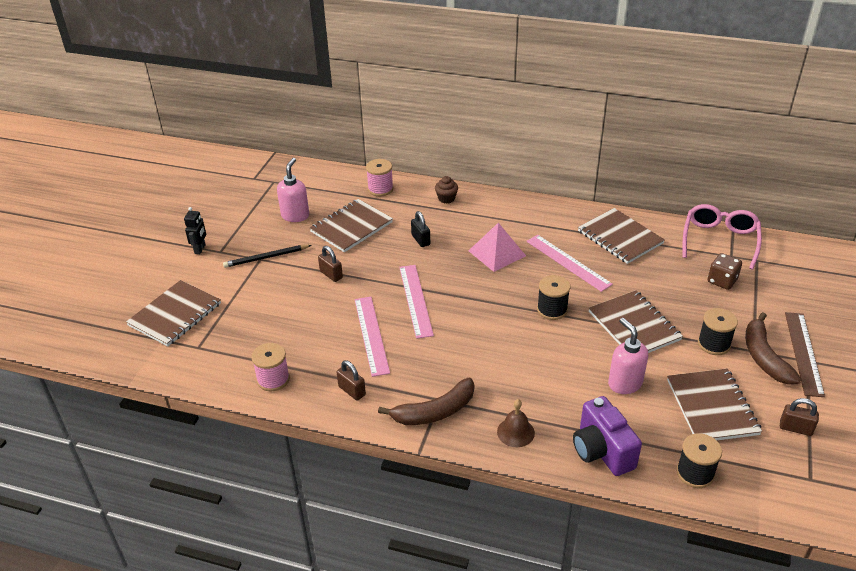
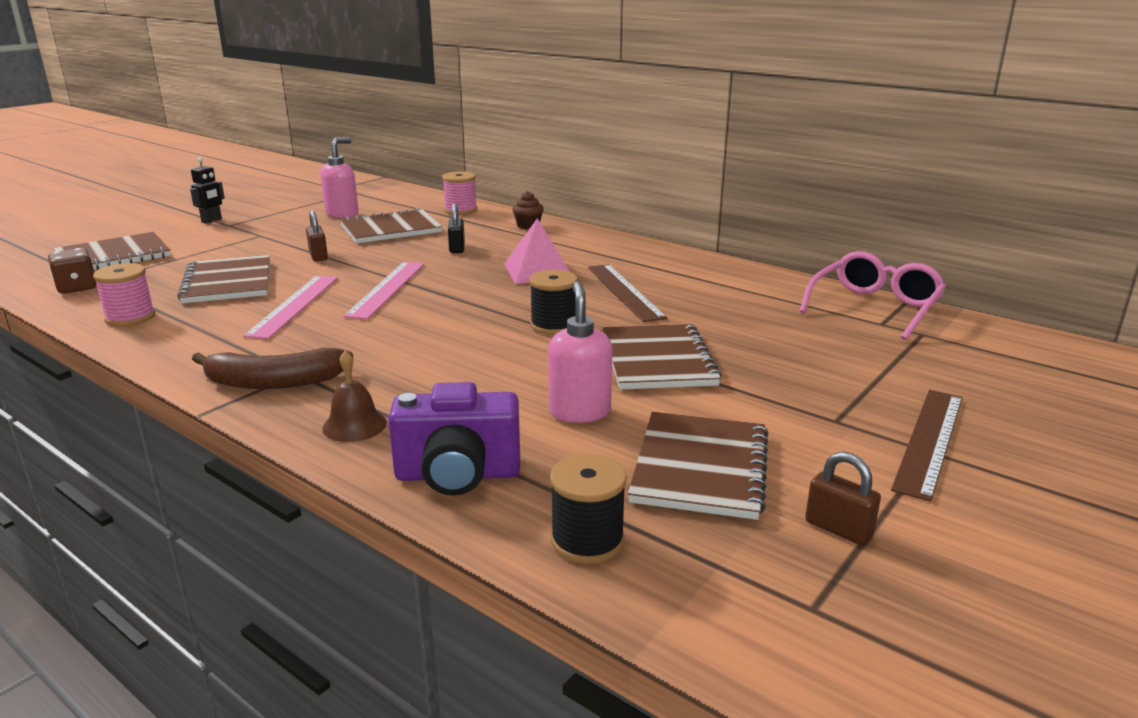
camera: 20 degrees right, 15 degrees down
black pencil [223,245,311,268] -> none
brown padlock [337,360,366,400] -> none
pink ruler [526,235,613,292] -> brown ruler [588,264,667,322]
purple camera [573,396,642,476] -> purple camera turned 90 degrees counterclockwise [388,382,520,496]
brown notebook [578,208,665,264] -> brown notebook moved to [177,255,270,303]
black spool [698,308,738,355] -> none
brown dice [707,253,742,290] -> brown dice moved to [48,248,97,294]
brown banana [745,312,802,384] -> none

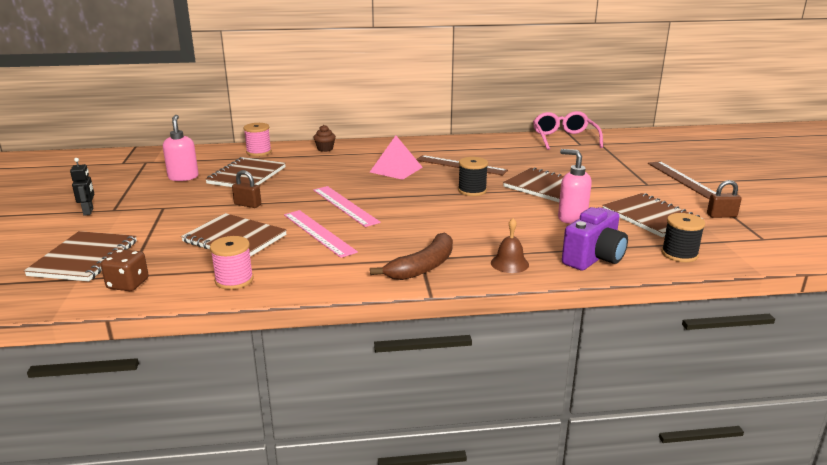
camera: 45 degrees left, 0 degrees up
black padlock [448,203,465,253] -> none

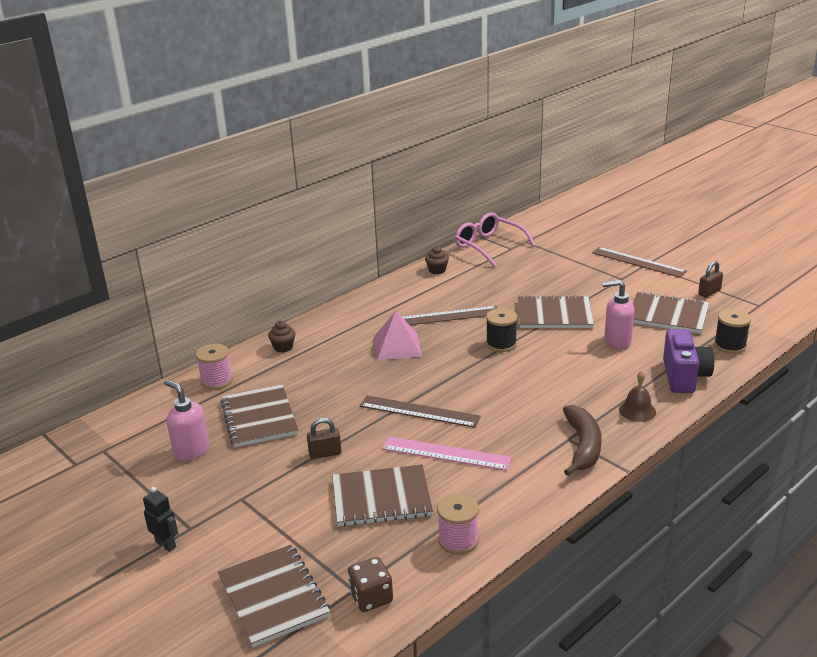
camera: 35 degrees left, 5 degrees up
pink ruler [313,186,381,227] -> brown ruler [360,395,481,428]
none -> brown cupcake [425,246,449,274]

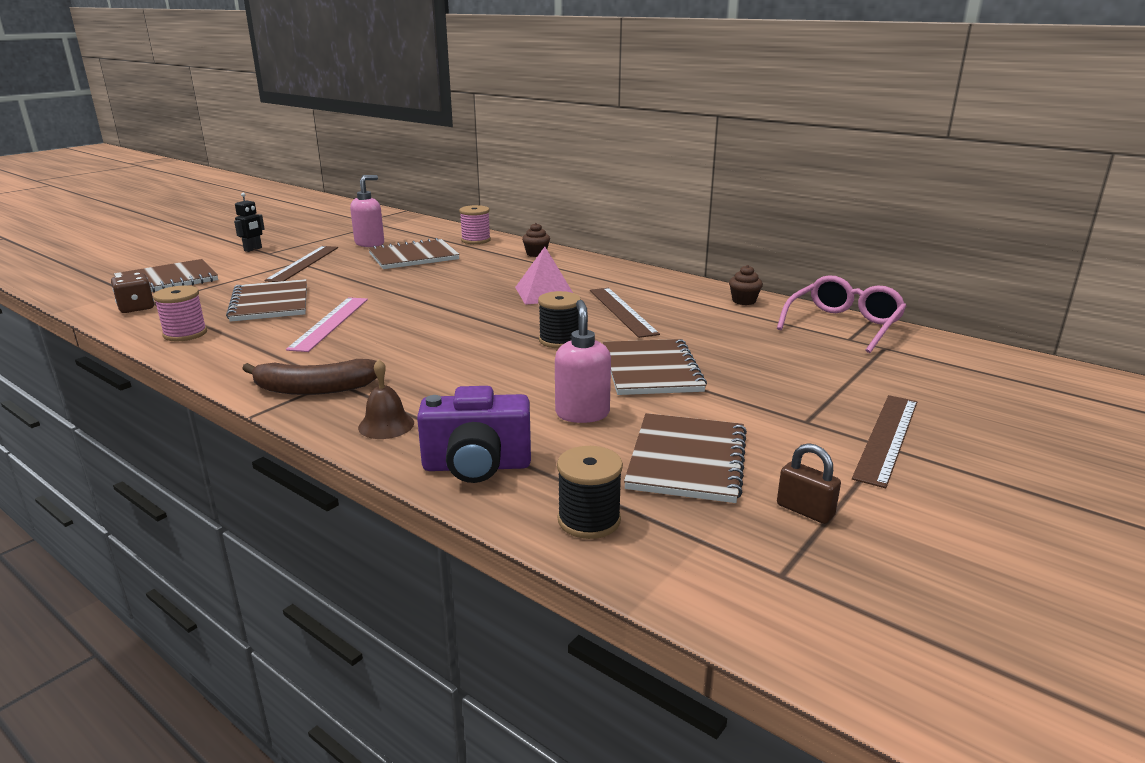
camera: 80 degrees right, 5 degrees down
brown padlock [307,418,341,459] -> none
brown ruler [360,395,481,428] -> brown ruler moved to [264,246,338,282]

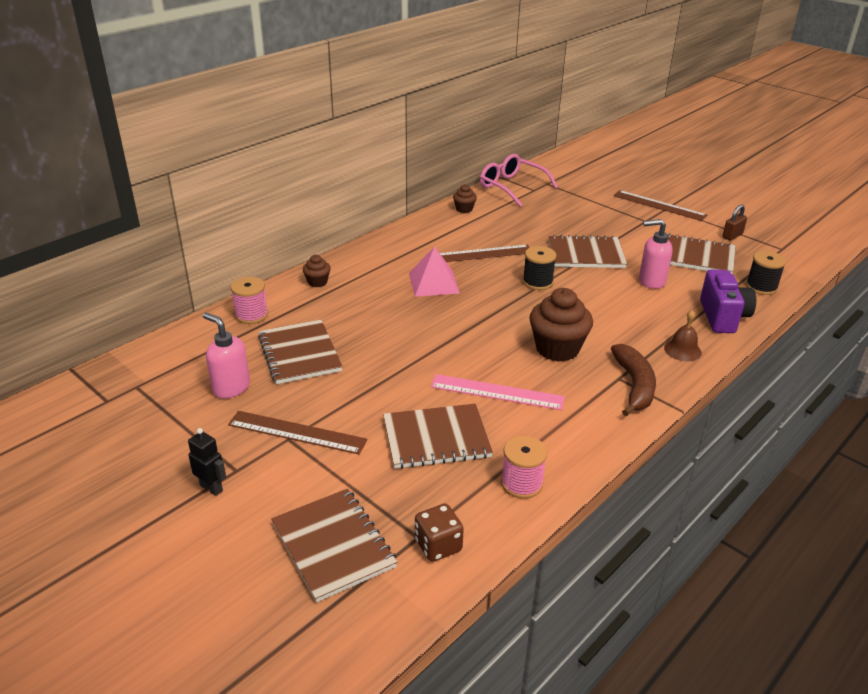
camera: 85 degrees left, 10 degrees up
none -> brown cupcake [529,288,593,362]

